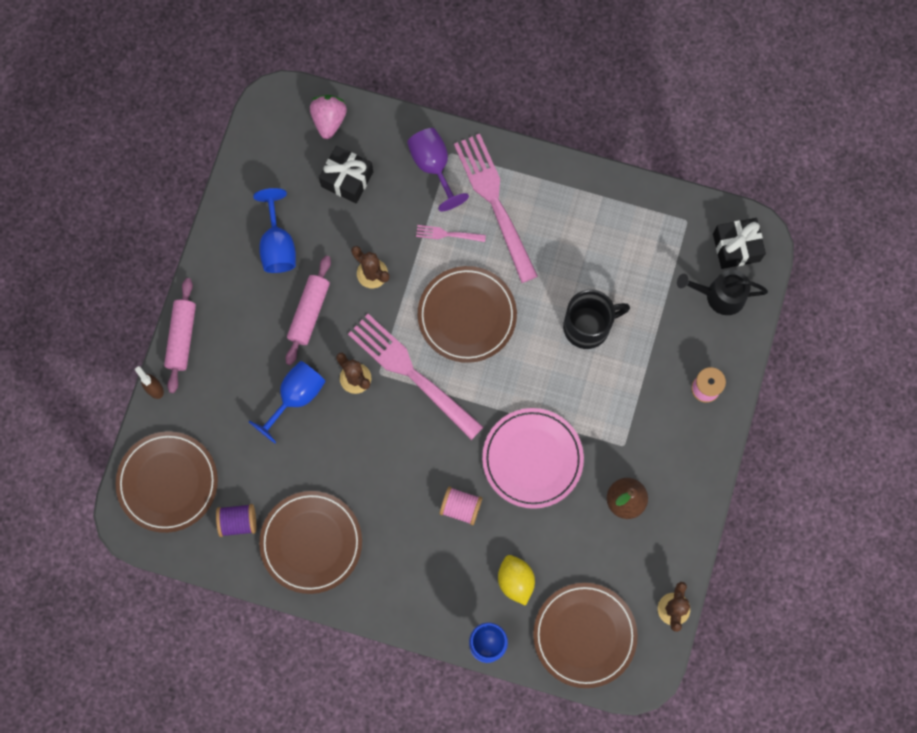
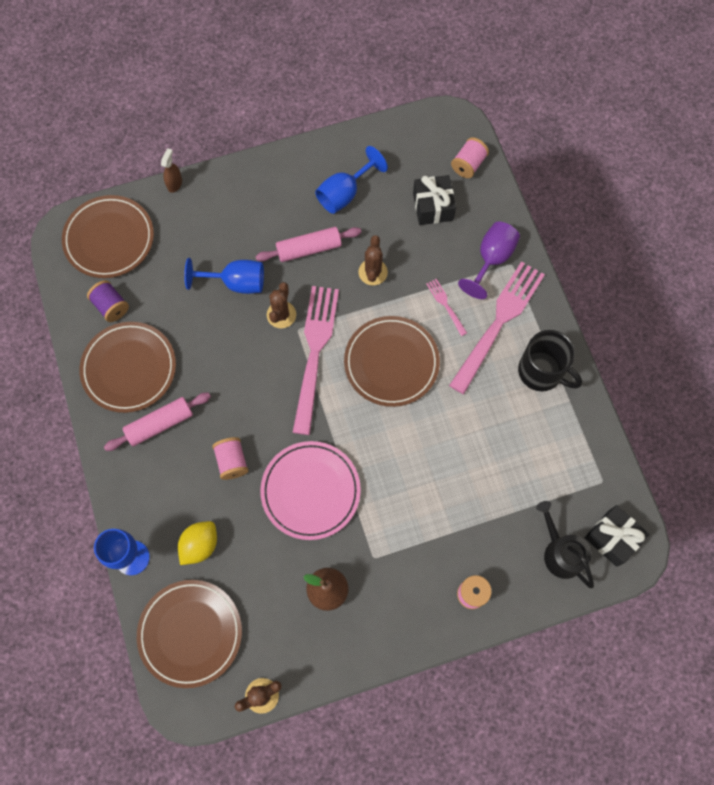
camera: 55 degrees right, 5 degrees down
pink rolling pin [164,278,196,393] -> pink rolling pin moved to [104,393,211,451]
pink strawberry [310,95,347,139] -> pink spool [451,137,489,178]
black mug [563,289,630,349] -> black mug moved to [518,330,582,391]

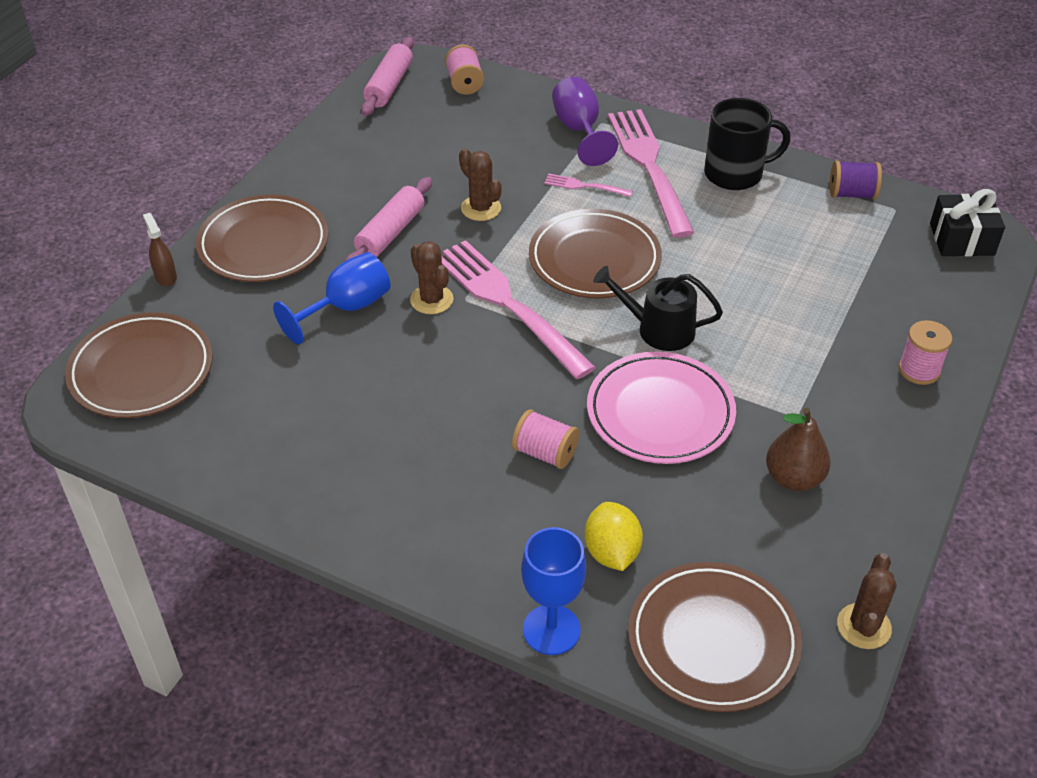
camera: 45 degrees left, 25 degrees down
brown plate [79,322,176,413] -> brown plate moved to [196,194,328,282]
purple spool [87,280,129,322] -> purple spool moved to [830,160,882,199]
pink rolling pin [104,393,211,451] -> pink rolling pin moved to [361,37,414,116]
blue goblet [315,146,388,214] -> none
black gift [413,175,456,225] -> none
black watering can [536,501,594,588] -> black watering can moved to [593,266,723,351]

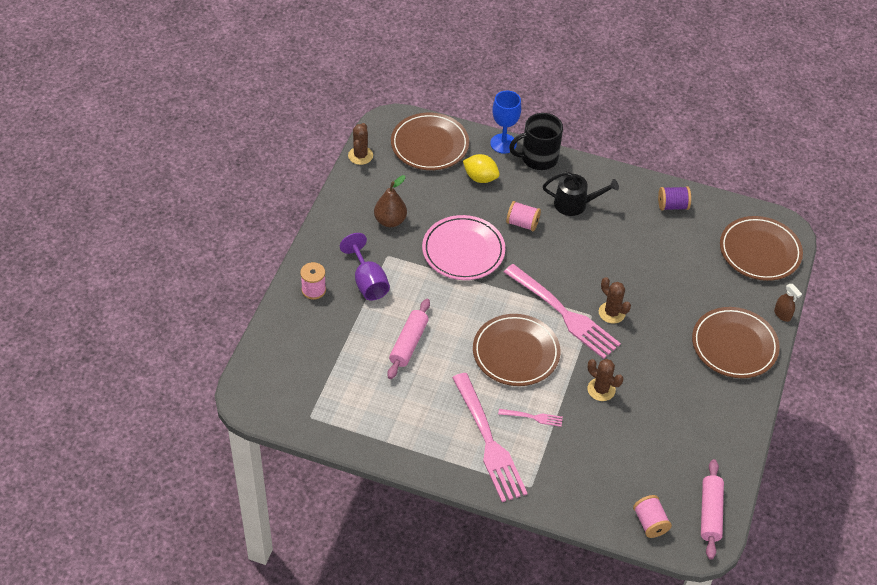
camera: 170 degrees right, 5 degrees up
blue goblet [273,252,390,344] -> none
pink rolling pin [345,177,432,261] -> pink rolling pin moved to [387,299,430,379]
purple goblet [552,77,618,166] -> purple goblet moved to [340,233,390,300]
yellow lemon [585,502,643,571] -> yellow lemon turned 45 degrees counterclockwise [463,154,500,183]
black watering can [593,266,723,351] -> black watering can moved to [543,171,619,216]
black mug [704,98,791,190] -> black mug moved to [509,113,563,170]
purple spool [830,160,882,199] -> purple spool moved to [658,186,691,210]
black gift [930,189,1005,256] -> none

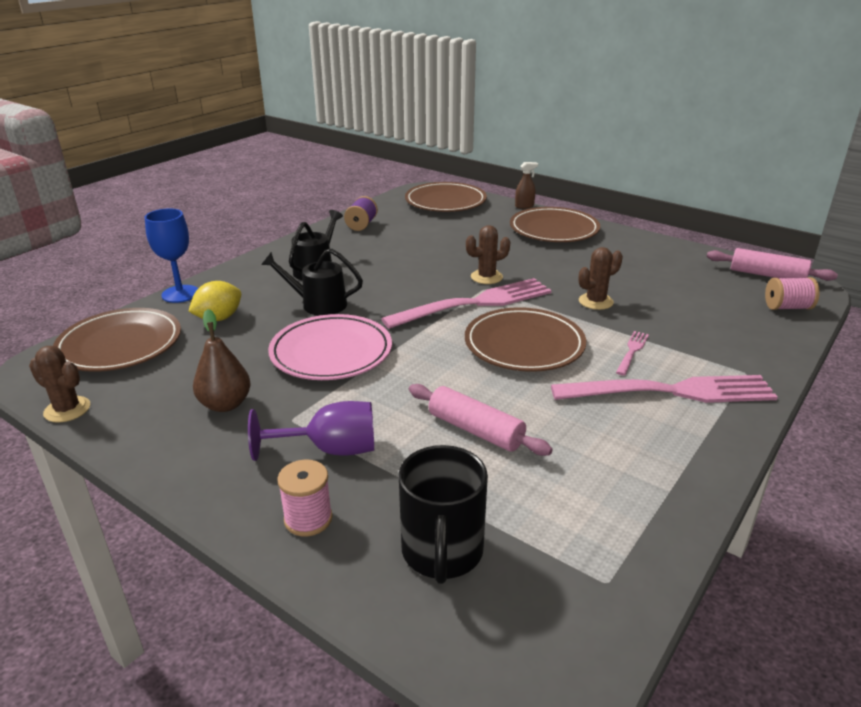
camera: 70 degrees left, 20 degrees down
pink spool [506,201,541,231] -> black watering can [261,249,363,316]
black mug [509,113,563,170] -> black mug moved to [398,445,488,584]

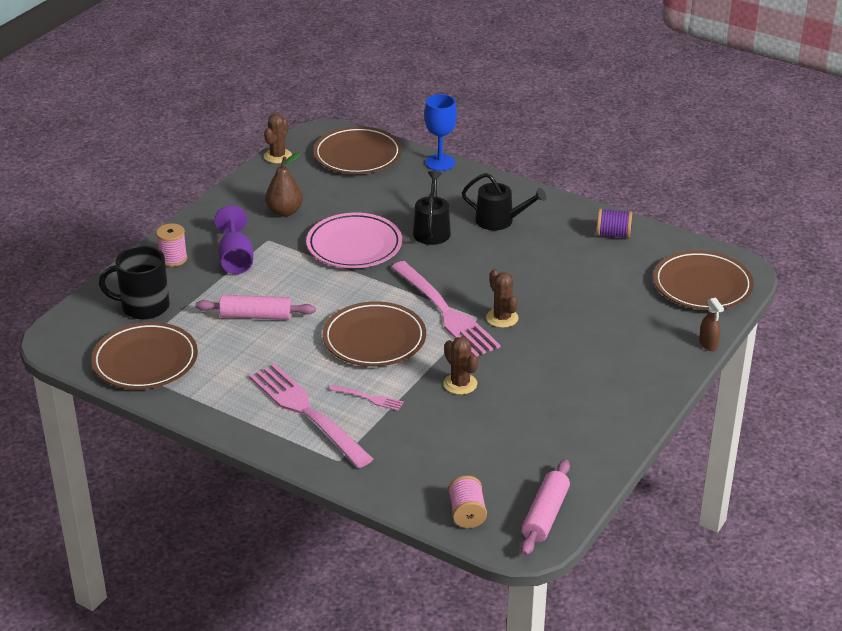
camera: 85 degrees right, 5 degrees up
yellow lemon [189,281,241,321] -> none
pink rolling pin [409,384,553,456] -> pink rolling pin turned 60 degrees clockwise [196,295,316,320]
brown plate [510,207,600,242] -> brown plate moved to [91,322,198,389]
pink fork [551,375,778,403] -> pink fork turned 150 degrees clockwise [249,364,373,468]

